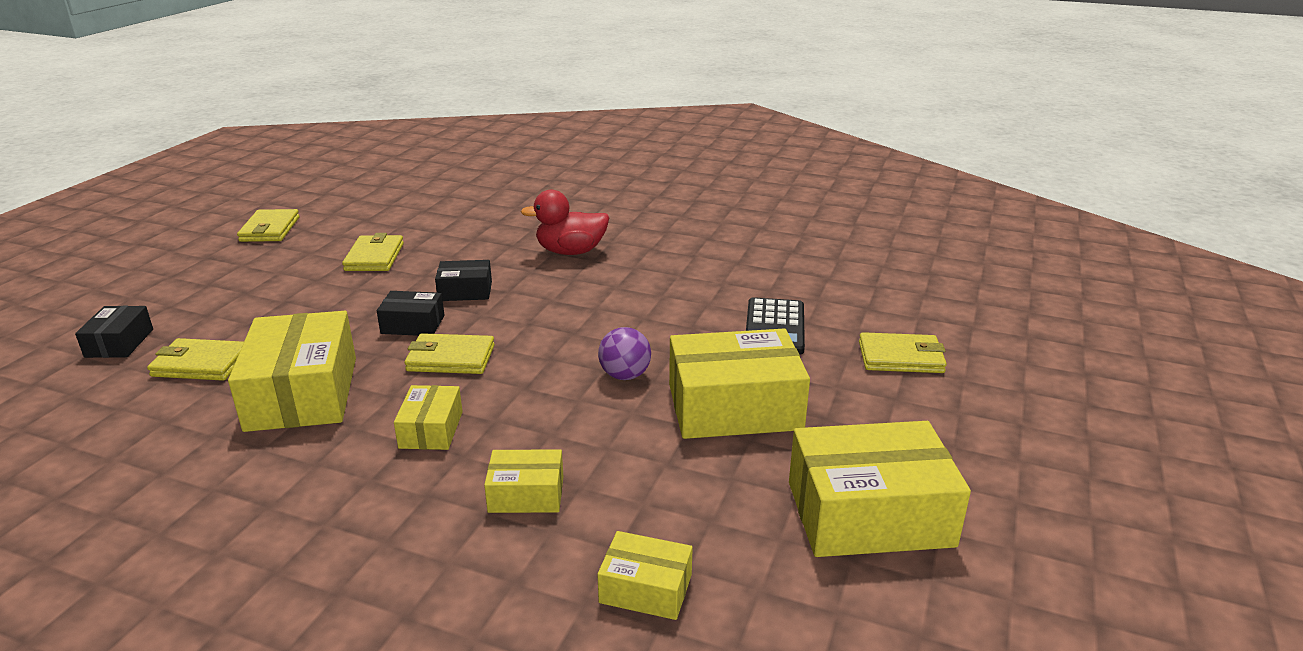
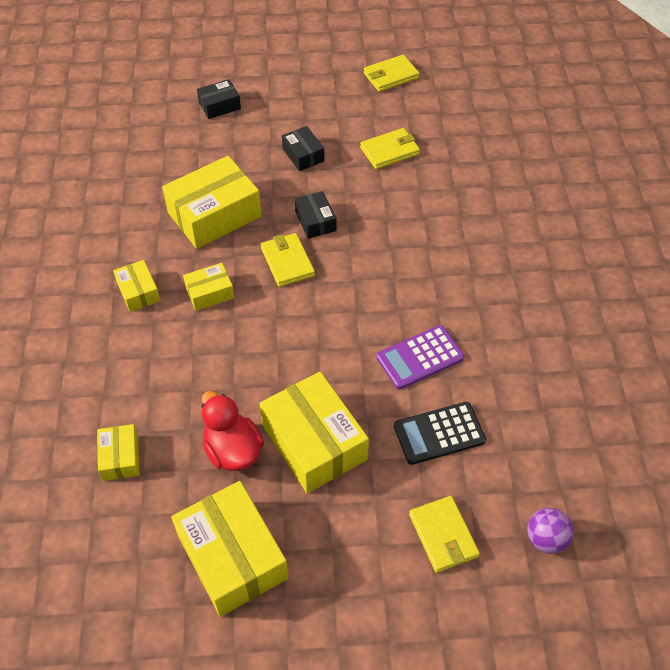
camera: 65 degrees right, 25 degrees up
yellow wallet [147,338,244,381] -> none
black box [435,260,492,301] -> black box moved to [282,126,324,171]
yellow box [484,449,563,513] -> yellow box moved to [113,260,160,312]
red duck [521,190,610,255] -> red duck moved to [202,391,264,471]
purple ball [598,327,651,380] -> purple ball moved to [527,508,573,554]
none -> purple calculator [377,325,464,389]

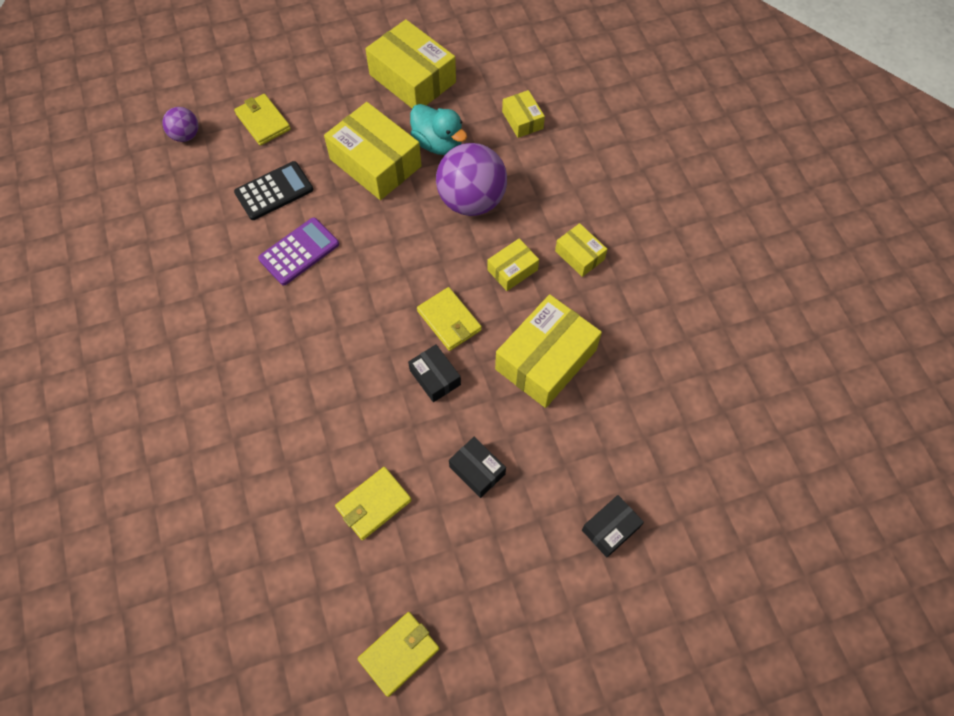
camera: 165 degrees right, 10 degrees up
red duck [202,391,264,471] -> turquoise duck [410,104,467,155]
none -> purple ball [436,143,507,216]

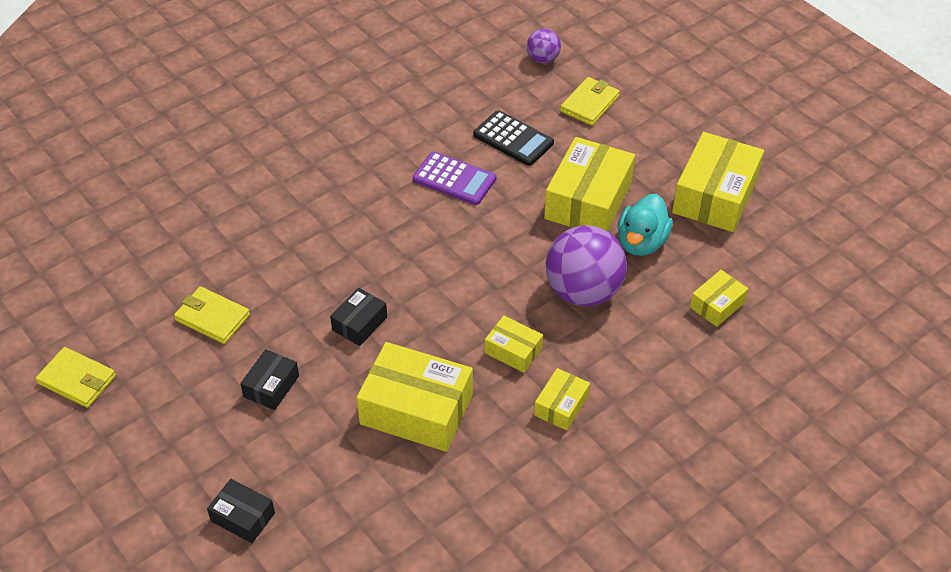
camera: 70 degrees right, 15 degrees down
yellow wallet [417,287,482,351] -> none

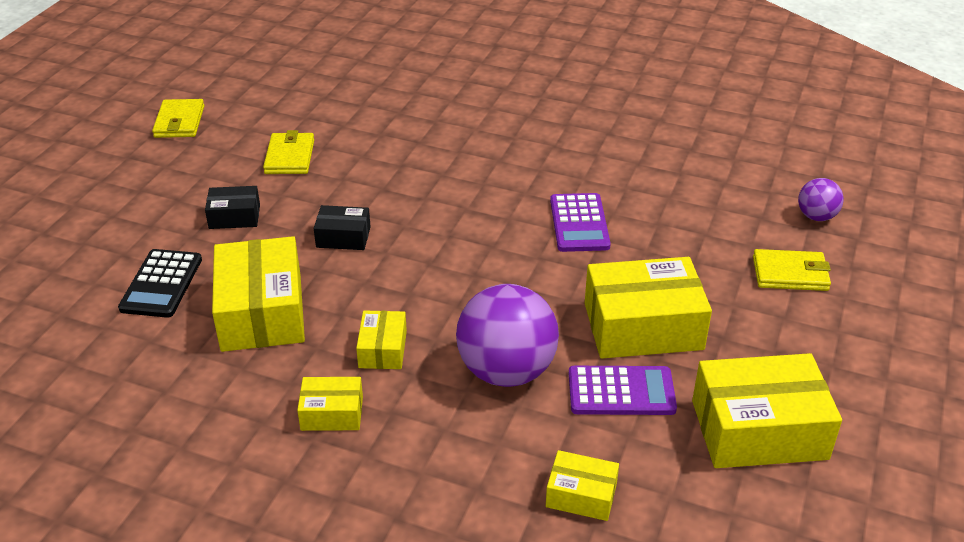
camera: 60 degrees right, 10 degrees down
black box [207,479,275,543] -> none
black calculator [473,110,554,166] -> black calculator moved to [118,249,202,318]
turquoise duck [618,194,673,256] -> purple calculator [569,366,677,415]

